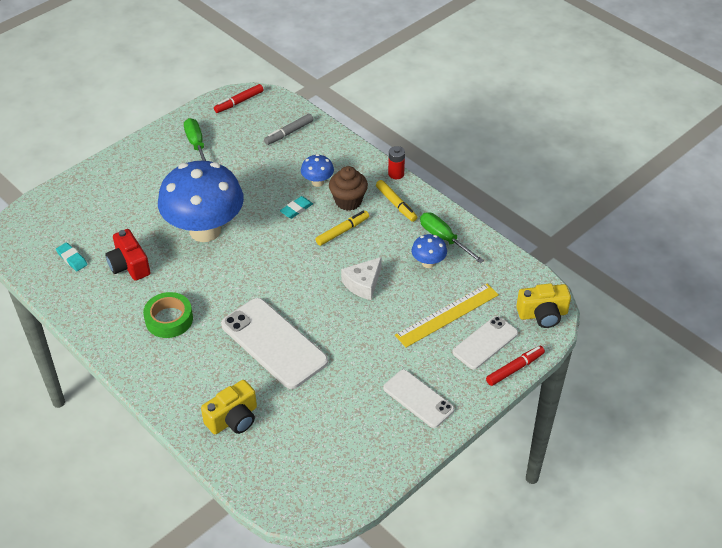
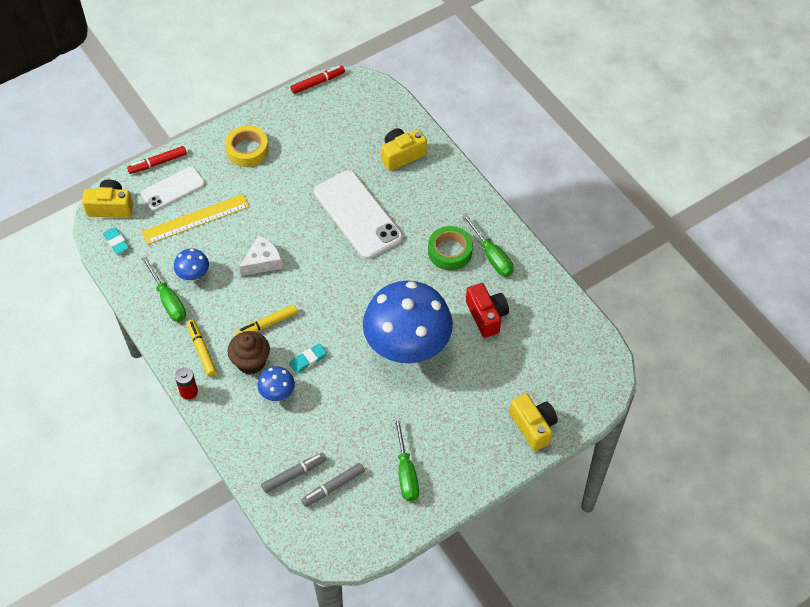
camera: 170 degrees left, 10 degrees up
turquoise eraser [56,242,88,271] -> turquoise eraser moved to [103,227,129,254]
red marker [214,84,264,113] -> red marker moved to [290,66,345,94]
white phone [383,370,454,428] -> yellow tape [225,126,269,167]
none -> grey marker [301,463,365,507]
none -> green screwdriver [462,214,514,277]
none -> yellow camera [509,393,558,451]

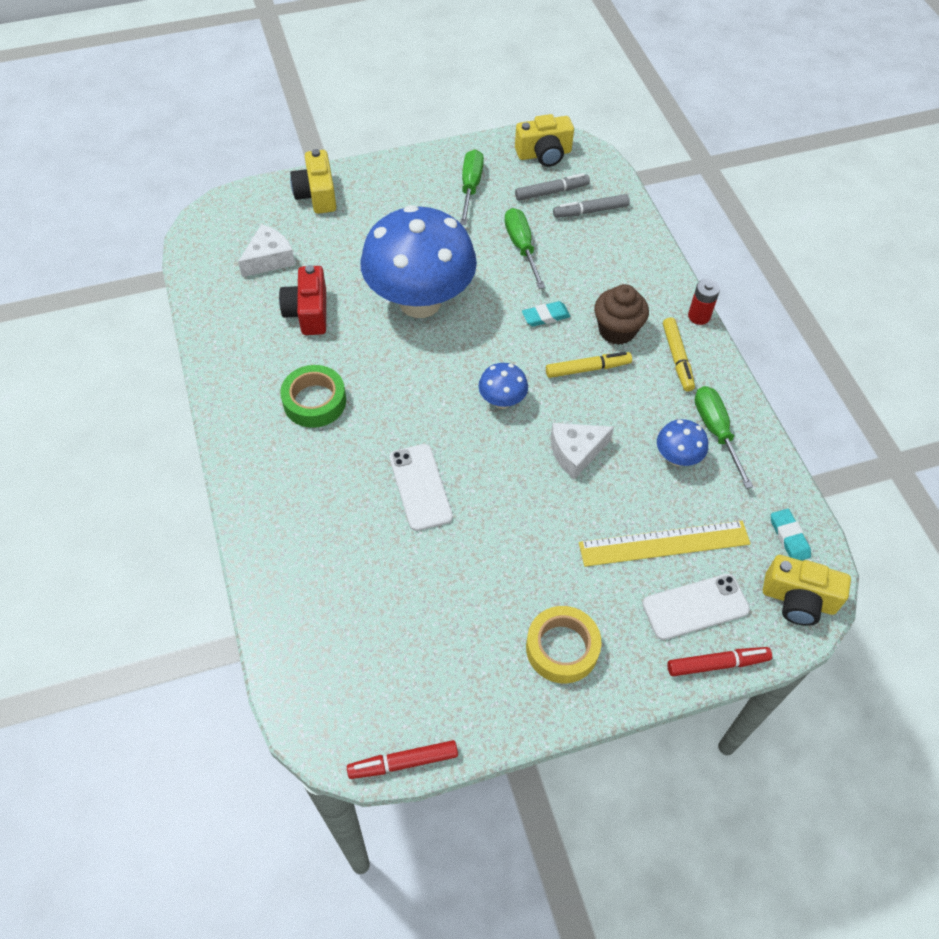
camera: 165 degrees left, 0 degrees up
blue mushroom [257,366,295,401] -> blue mushroom moved to [478,363,528,409]
white phone [314,170,403,259] -> white phone [389,444,453,531], size x0.60
yellow camera [381,128,427,171] -> yellow camera moved to [515,114,574,167]
green screwdriver [462,214,514,277] -> green screwdriver moved to [504,208,545,289]
none -> white cheese [238,224,295,277]

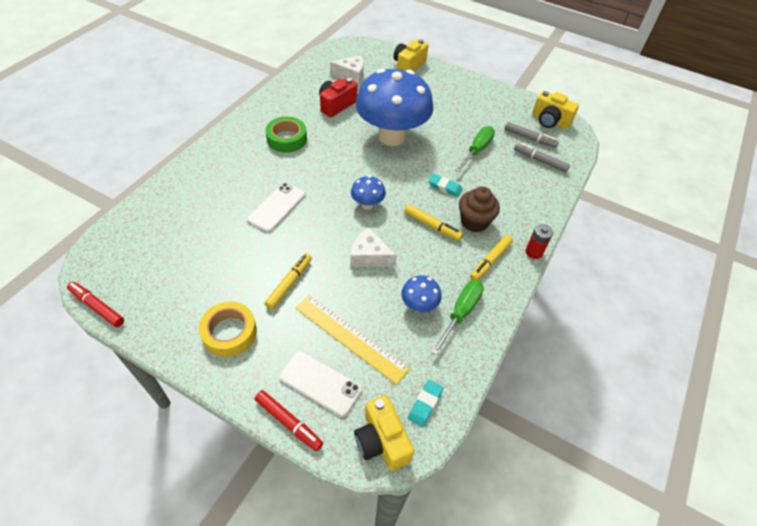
camera: 45 degrees right, 5 degrees down
green screwdriver [460,149,484,225] -> none
none -> yellow marker [264,253,312,309]

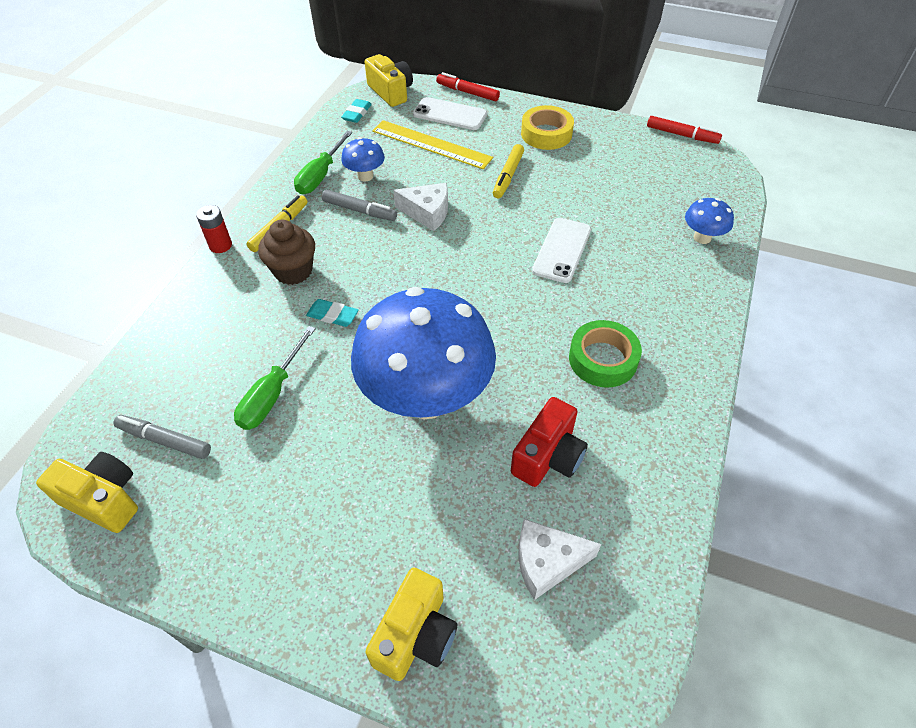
camera: 175 degrees right, 0 degrees up
blue mushroom [351,176,386,210] -> blue mushroom moved to [685,198,734,244]
yellow marker [404,204,463,241] -> none
grey marker [514,143,570,173] -> grey marker moved to [322,190,397,221]

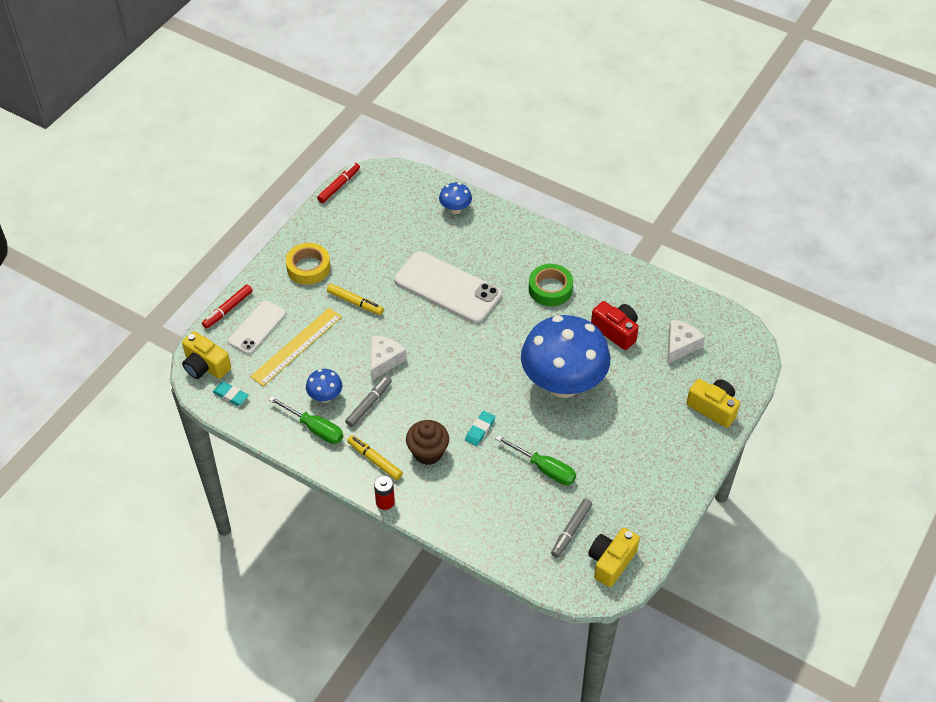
camera: 80 degrees left, 0 degrees up
yellow camera [365,54,413,107] -> yellow camera turned 120 degrees counterclockwise [182,331,231,379]
white cheese [519,519,601,600] -> white cheese turned 150 degrees counterclockwise [667,320,705,364]
white phone [532,218,591,283] -> white phone [394,251,502,323], size x1.66

